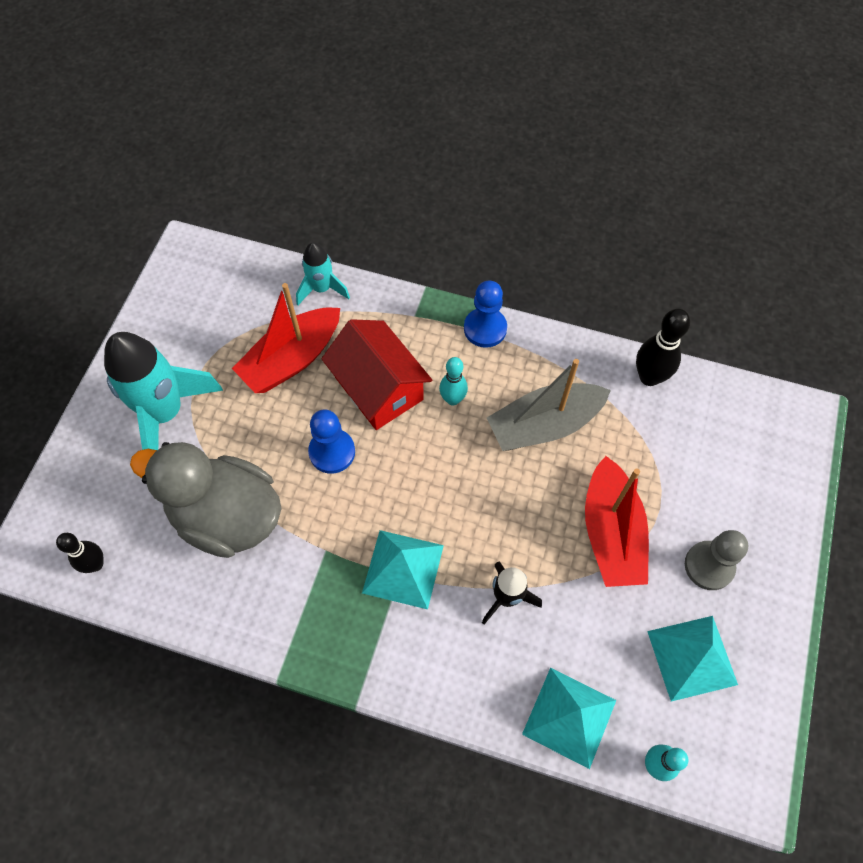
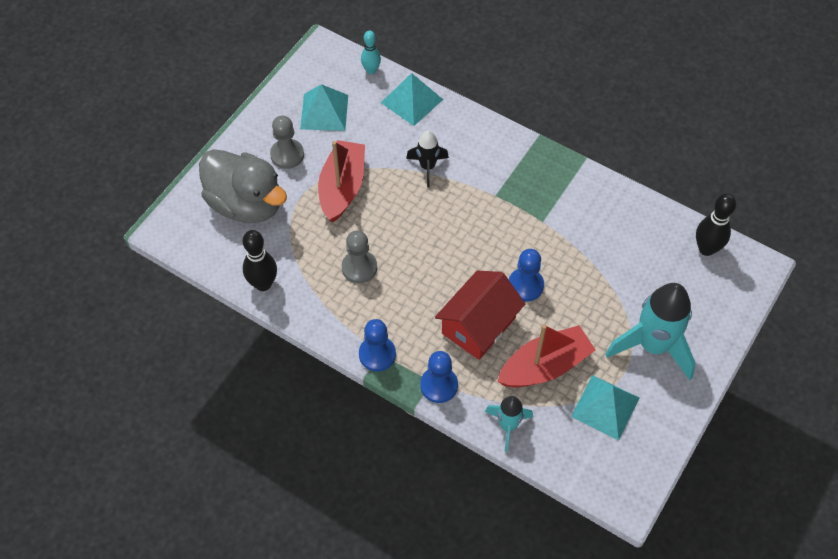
camera: 165 degrees left, 5 degrees down
black bowling pin [56,533,104,573] -> black bowling pin [696,194,736,256], size x1.51
grey duck [130,442,282,558] -> grey duck moved to [199,149,287,223]
red house [322,319,432,430] -> red house turned 60 degrees clockwise [435,271,525,360]
turquoise pyramid [362,530,444,609] -> turquoise pyramid moved to [571,375,639,440]
turquoise bowling pin [439,357,468,405] -> none
grey boat [487,359,611,451] -> grey pawn [342,230,377,283]
none -> blue pawn [420,351,458,403]

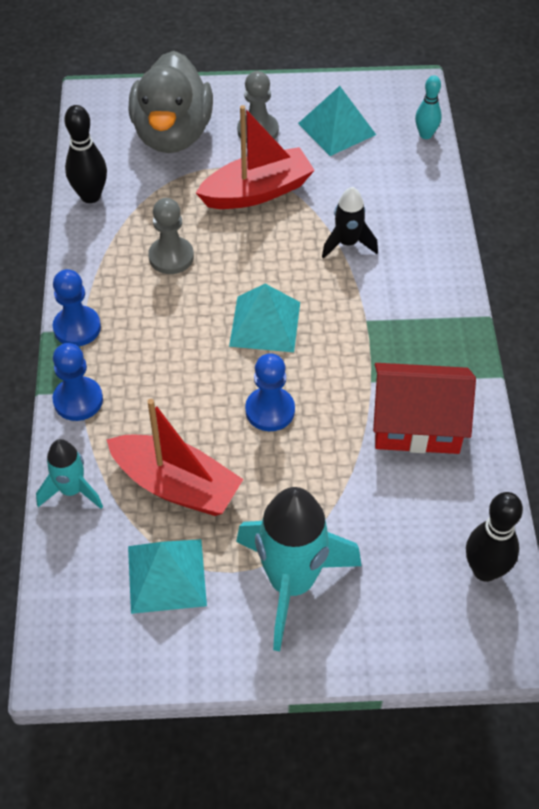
camera: 55 degrees right, 5 degrees down
turquoise pyramid [381,73,443,126] -> turquoise pyramid moved to [229,284,300,352]
red house [435,271,525,360] -> red house moved to [373,363,476,454]

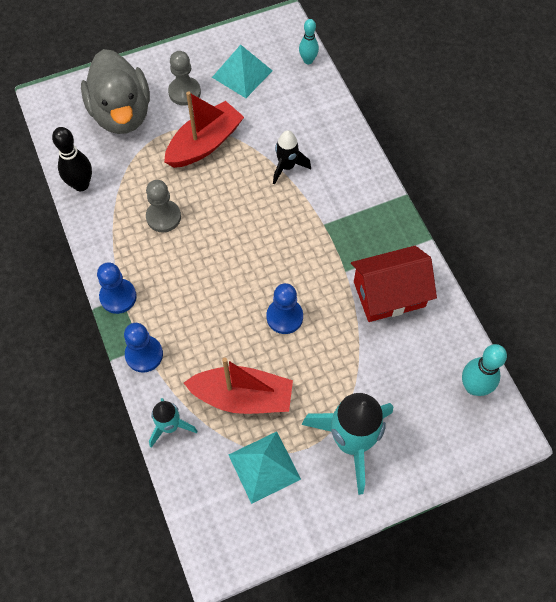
camera: 20 degrees left, 10 degrees up
turquoise pyramid [229,284,300,352] -> none
black bowling pin [466,492,523,582] -> turquoise bowling pin [462,344,507,396]

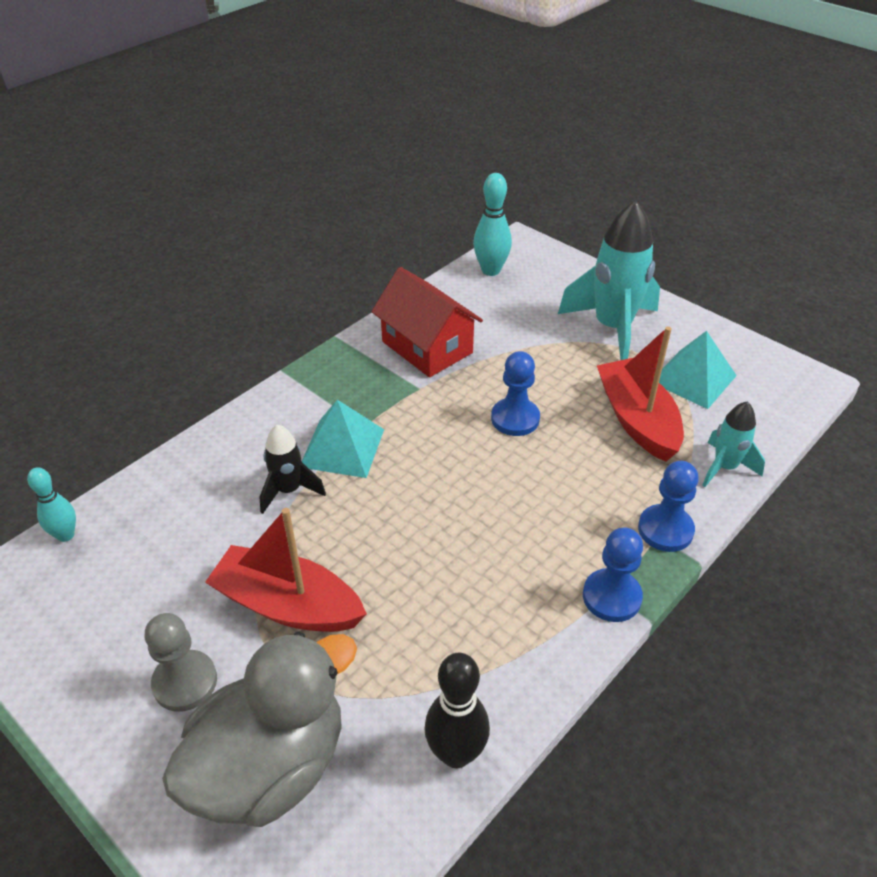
camera: 115 degrees left, 20 degrees down
grey pawn [146,180,181,233] -> none
turquoise pyramid [212,45,273,98] -> turquoise pyramid moved to [302,400,384,478]

